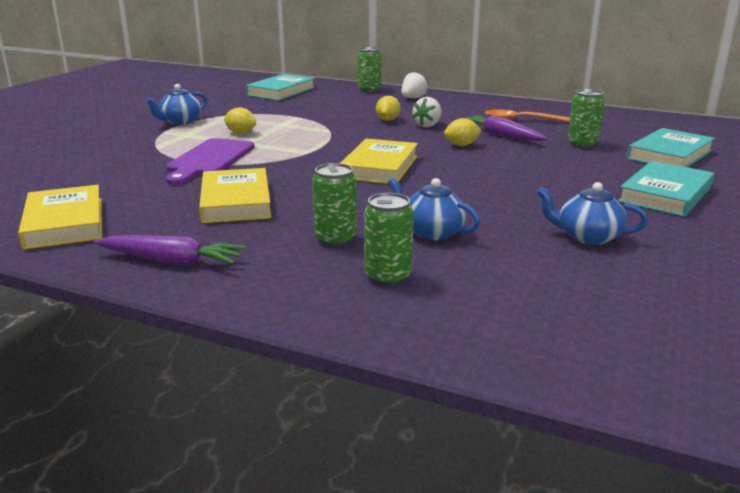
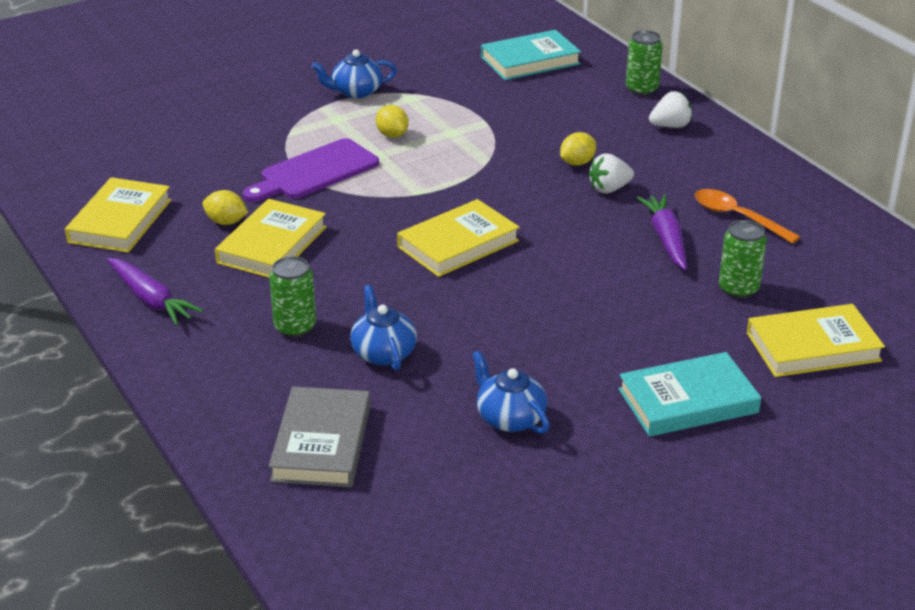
camera: 35 degrees right, 10 degrees up
green can [364,193,414,286] -> none
yellow lemon [444,118,482,146] -> yellow lemon moved to [203,190,248,225]
turquoise book [627,128,715,167] -> yellow book [747,304,885,377]
none -> grey book [269,386,370,487]

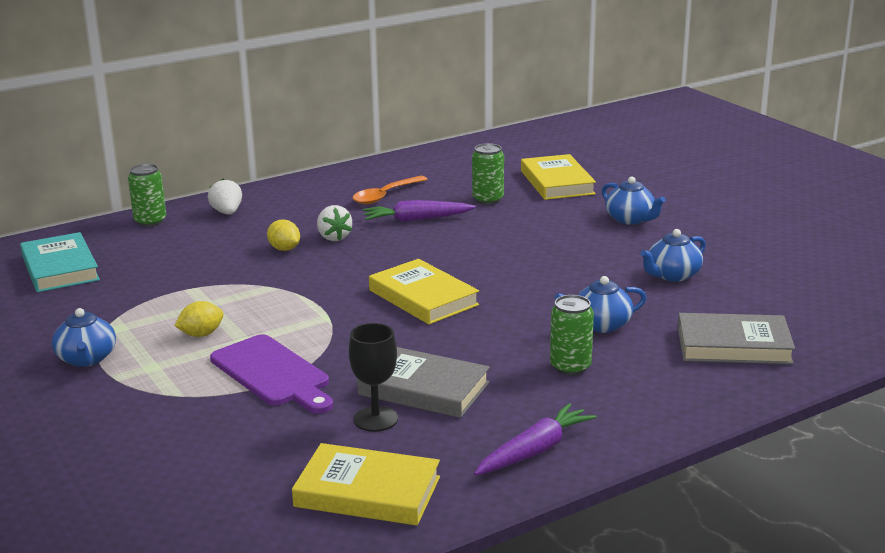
camera: 90 degrees left, 10 degrees down
yellow lemon [203,190,248,225] -> black goblet [349,323,398,432]
yellow book [215,199,327,278] -> grey book [357,347,490,418]
turquoise book [618,352,761,437] -> blue teapot [602,176,666,225]

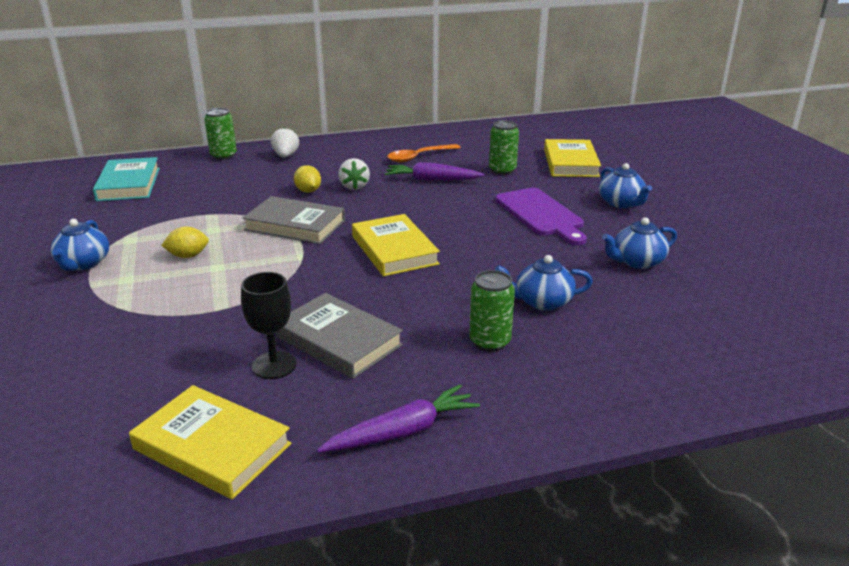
camera: 15 degrees right, 5 degrees up
purple cutting board [210,334,333,414] -> purple cutting board moved to [495,188,587,245]
grey book [678,313,795,364] -> grey book moved to [243,196,345,244]

